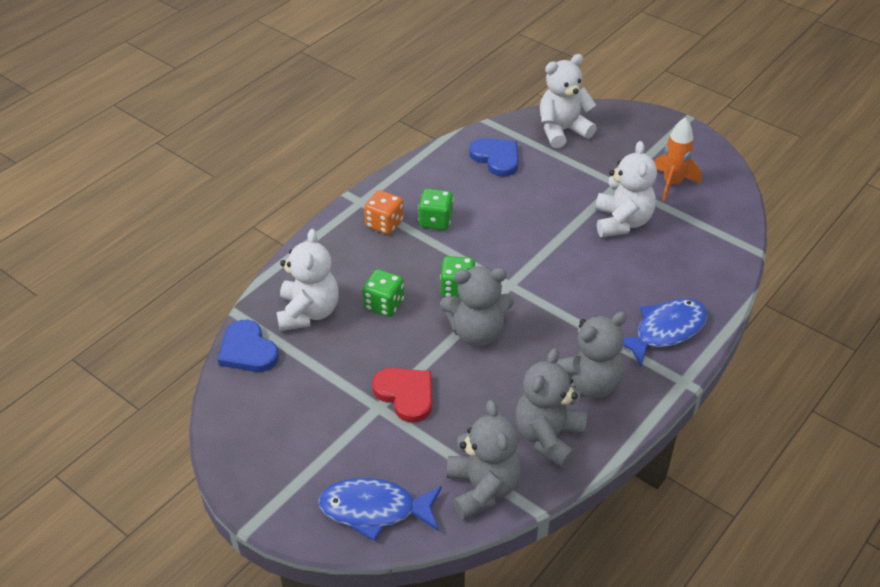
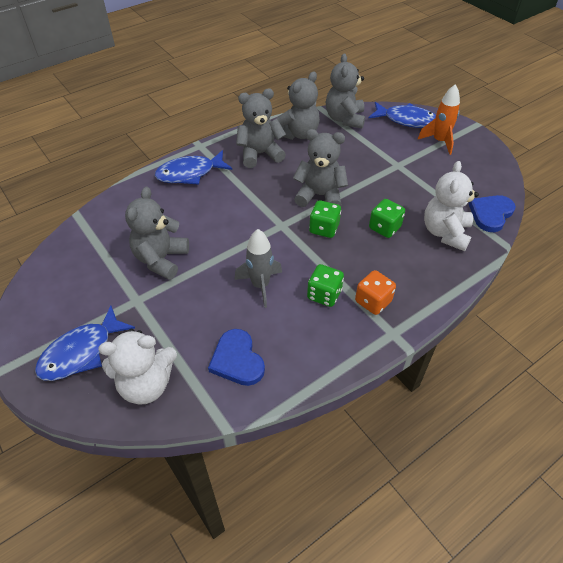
camera: 165 degrees left, 5 degrees up
blue heart [218,320,279,372] -> blue heart turned 120 degrees counterclockwise [469,195,516,232]
red heart [372,368,432,423] -> none
white teddy bear [595,141,657,237] -> grey teddy bear [125,187,189,280]
orange rocket [655,117,702,202] -> orange rocket moved to [418,84,460,155]
none -> blue fish [35,305,135,381]
none -> grey rocket [234,229,282,308]

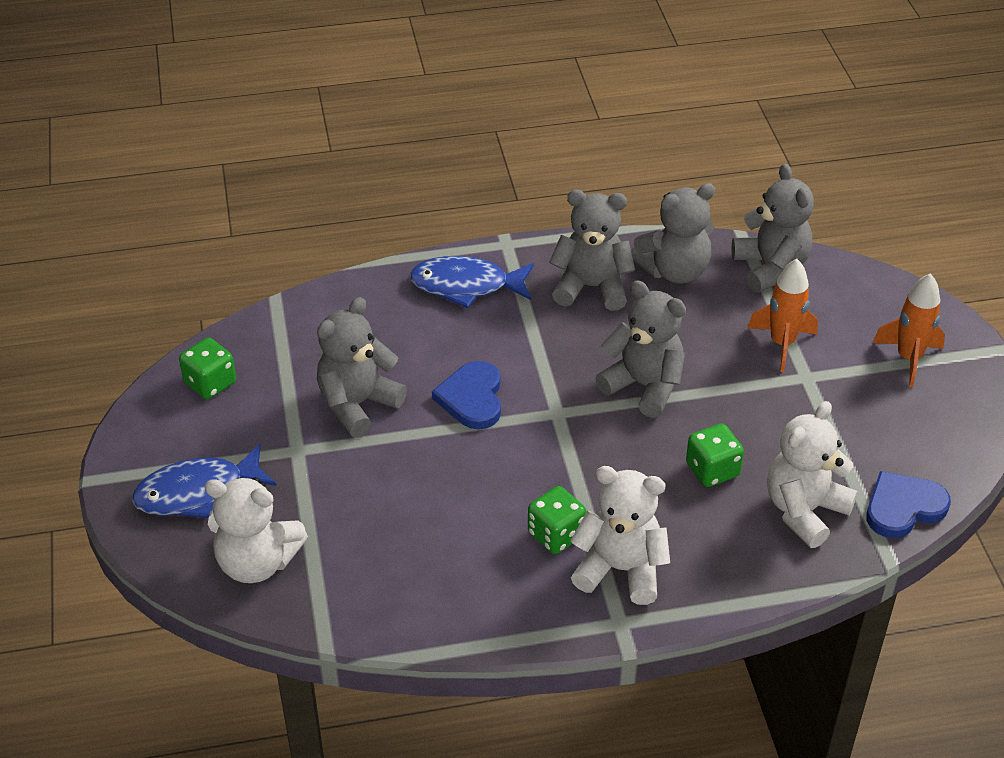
camera: 25 degrees right, 5 degrees down
blue heart [208,329,265,386] -> blue heart moved to [432,361,501,430]
grey rocket [234,229,282,308] -> none
green dice [309,200,341,238] -> green dice moved to [179,337,236,399]
grey teddy bear [326,53,365,129] -> grey teddy bear turned 135 degrees clockwise [731,164,814,292]
orange dice [355,270,396,315] -> white teddy bear [570,466,670,605]
blue fish [369,102,436,128] -> none
none -> orange rocket [747,259,818,372]

